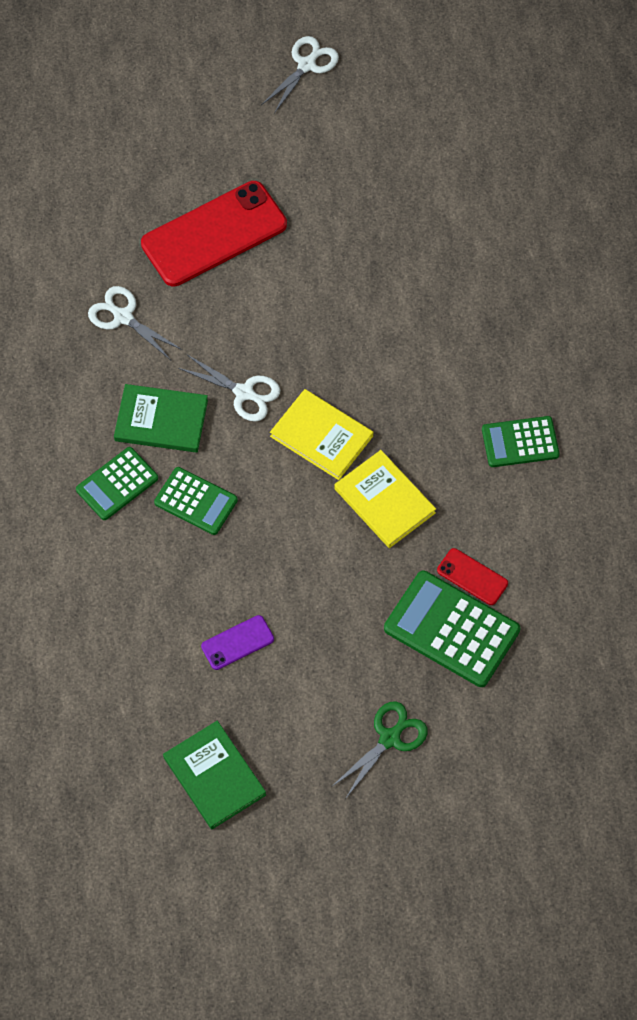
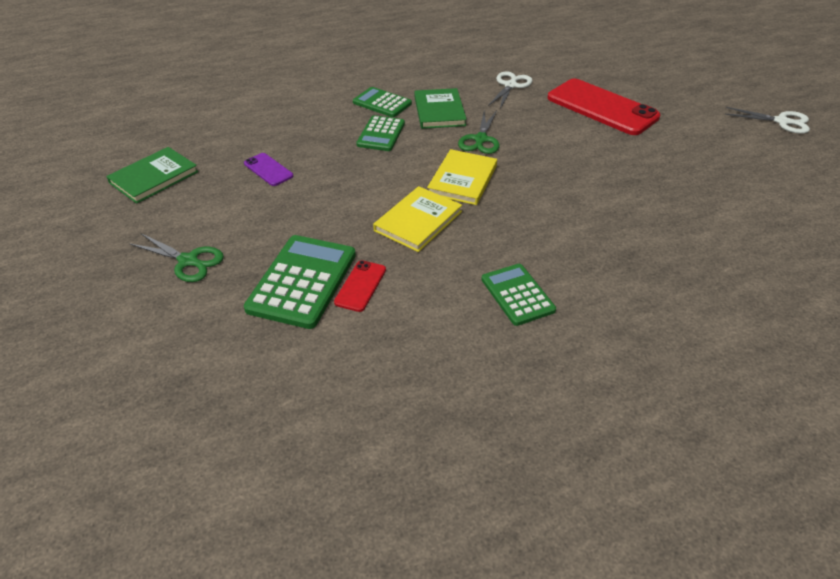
camera: 75 degrees right, 20 degrees down
white scissors [178,355,280,422] -> green scissors [458,111,500,154]

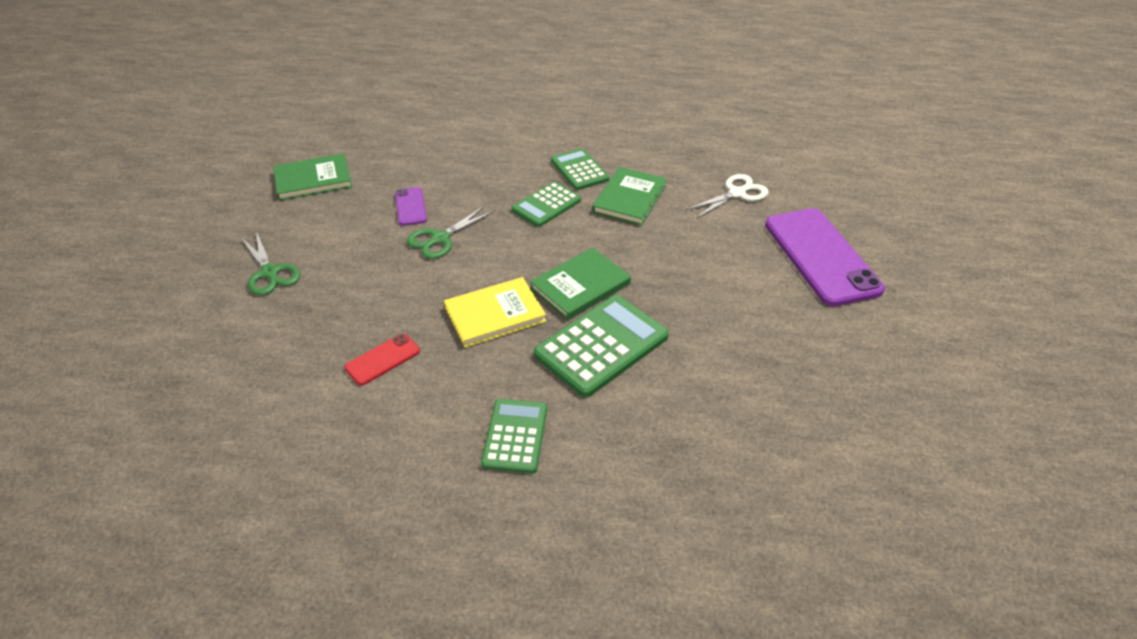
camera: 30 degrees right, 0 degrees up
green calculator [244,235,356,329] -> green calculator moved to [534,295,669,397]
yellow book [427,149,497,205] -> green book [530,247,631,320]
green scissors [458,111,500,154] -> green scissors moved to [407,205,495,259]
red phone [547,79,660,135] -> purple phone [765,208,885,307]
white scissors [725,107,810,134] -> none

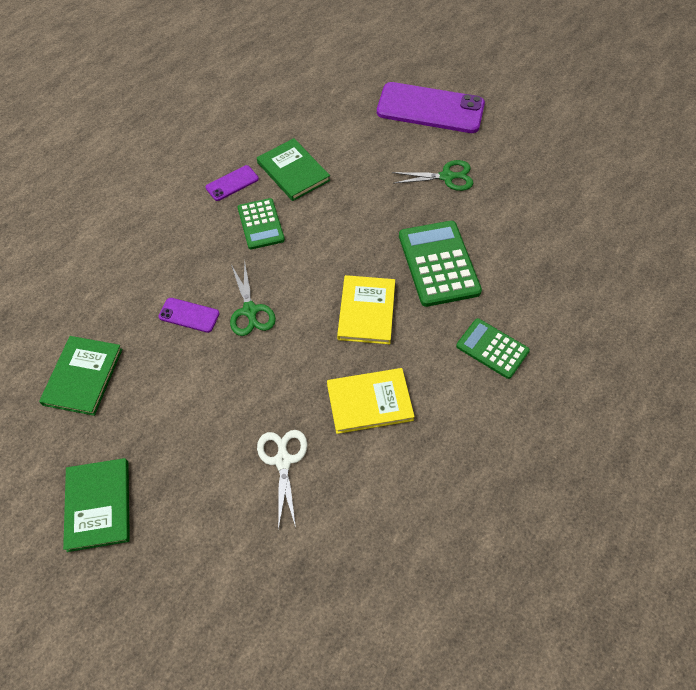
camera: 60 degrees left, 15 degrees up
green scissors [241,232,300,295] -> green scissors moved to [392,160,473,191]
red phone [344,334,420,386] -> yellow book [327,368,415,434]
green book [530,247,631,320] -> green book moved to [63,458,130,552]
green calculator [551,148,609,190] -> purple phone [205,165,259,201]
white scissors [686,174,769,219] -> white scissors moved to [257,430,308,530]

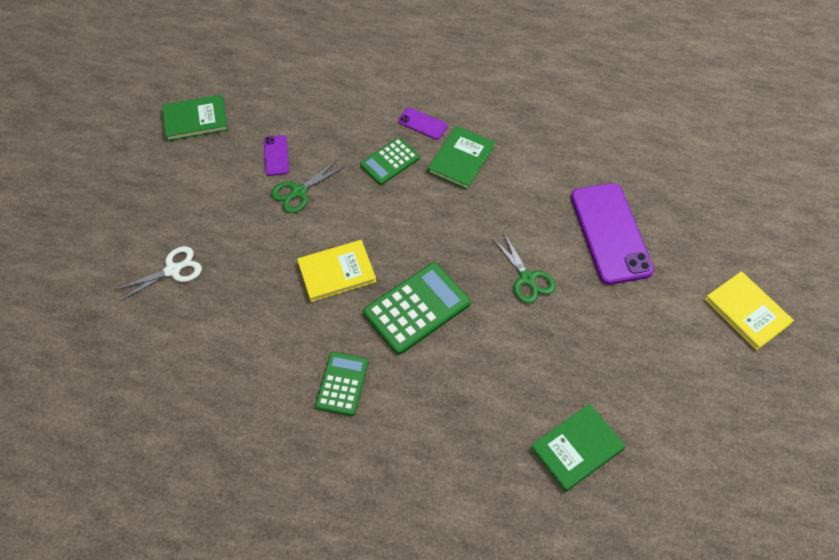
camera: 65 degrees right, 0 degrees up
green book [63,458,130,552] -> green book moved to [530,404,626,492]
yellow book [327,368,415,434] -> yellow book moved to [705,271,794,350]

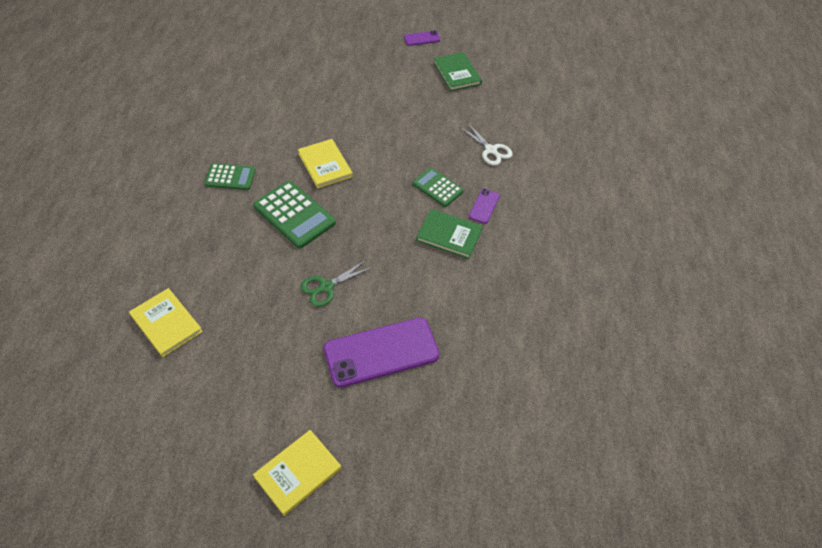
camera: 80 degrees right, 5 degrees down
white scissors [115,246,202,301] -> white scissors moved to [460,122,513,166]
purple phone [264,135,289,176] -> purple phone moved to [404,31,441,46]
green scissors [271,159,346,213] -> none
green book [530,404,626,492] -> yellow book [129,288,203,357]

